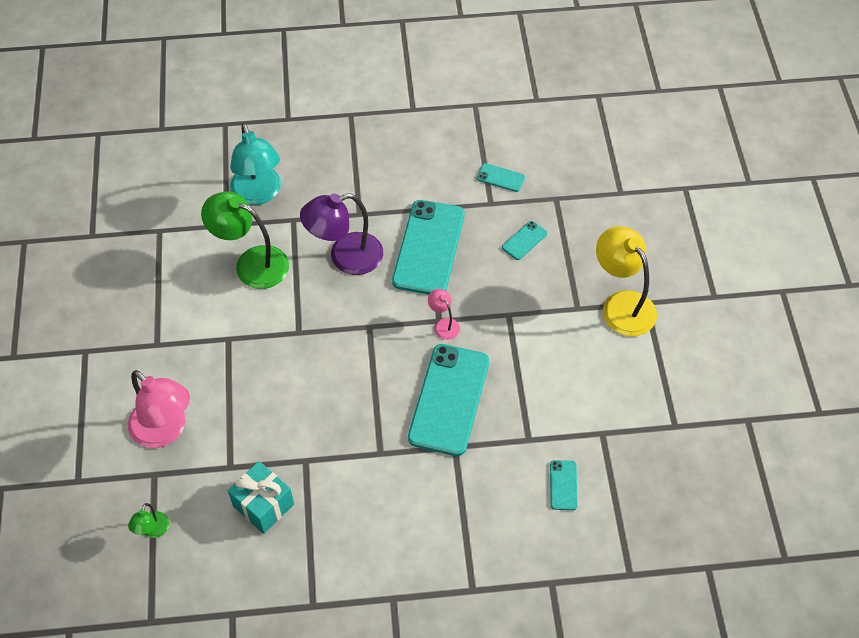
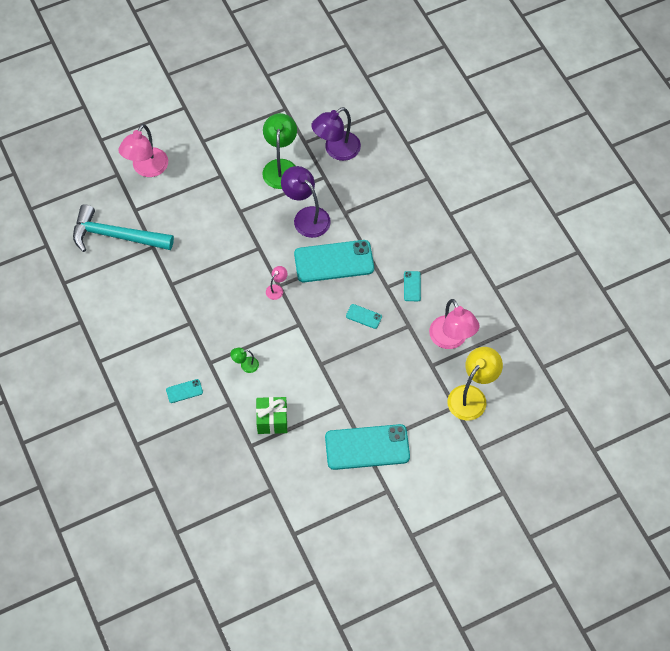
camera: 70 degrees right, 5 degrees up
green lamp [128,503,169,538] -> green lamp moved to [230,348,259,373]
turquoise gift [228,461,294,534] -> turquoise hammer [73,204,174,252]
turquoise lamp [230,123,281,205] -> purple lamp [311,107,361,161]
turquoise phone [408,344,489,456] -> turquoise phone moved to [325,424,410,470]
yellow lamp [596,226,657,336] -> yellow lamp moved to [447,347,503,420]
none -> green gift [256,397,288,434]
none -> pink lamp [429,299,480,349]

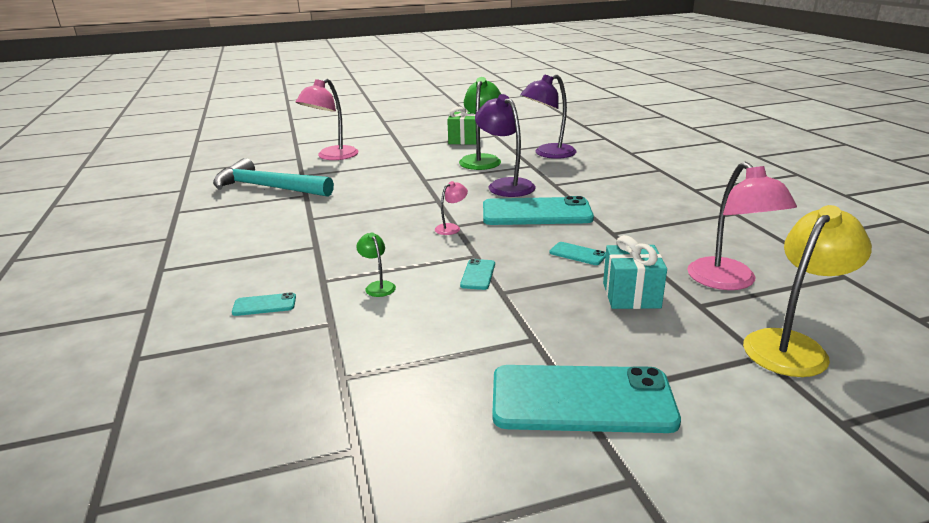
camera: 10 degrees right, 35 degrees down
green lamp [230,348,259,373] -> green lamp turned 60 degrees clockwise [356,232,396,297]
green gift [256,397,288,434] -> green gift moved to [447,107,476,145]
turquoise phone [404,271,421,301] -> turquoise phone moved to [460,259,495,290]
none -> turquoise gift [603,235,667,309]

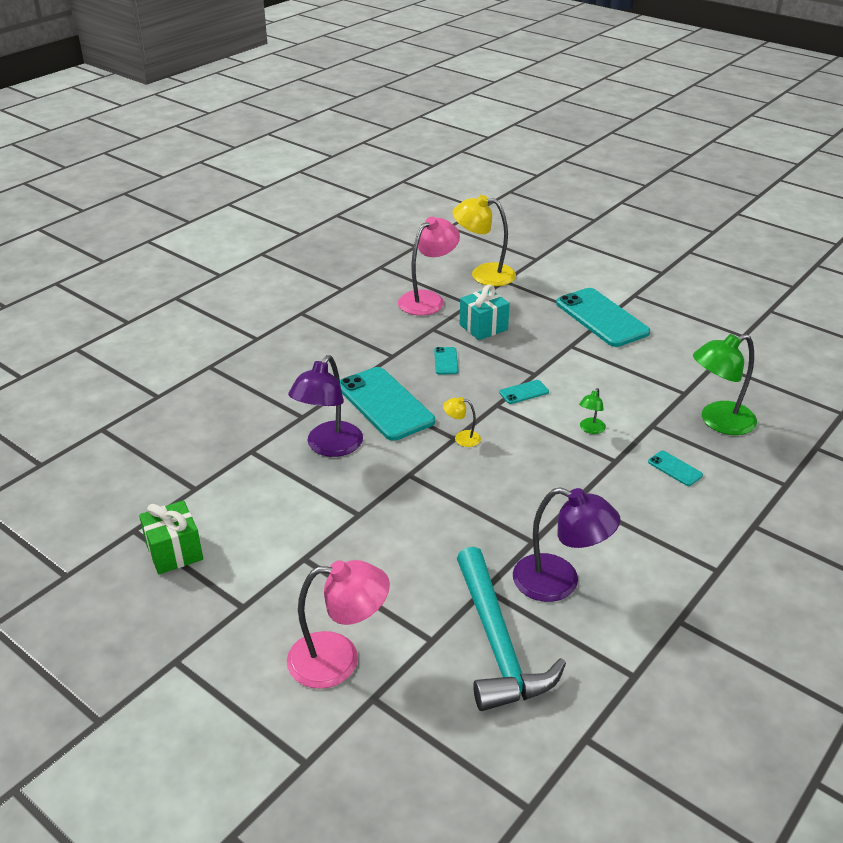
camera: 125 degrees left, 10 degrees up
pink lamp [435,181,468,235] -> yellow lamp [443,397,481,447]
green lamp [459,77,501,170] -> green lamp moved to [693,334,757,435]
purple lamp [520,74,576,159] -> purple lamp moved to [513,487,621,602]

